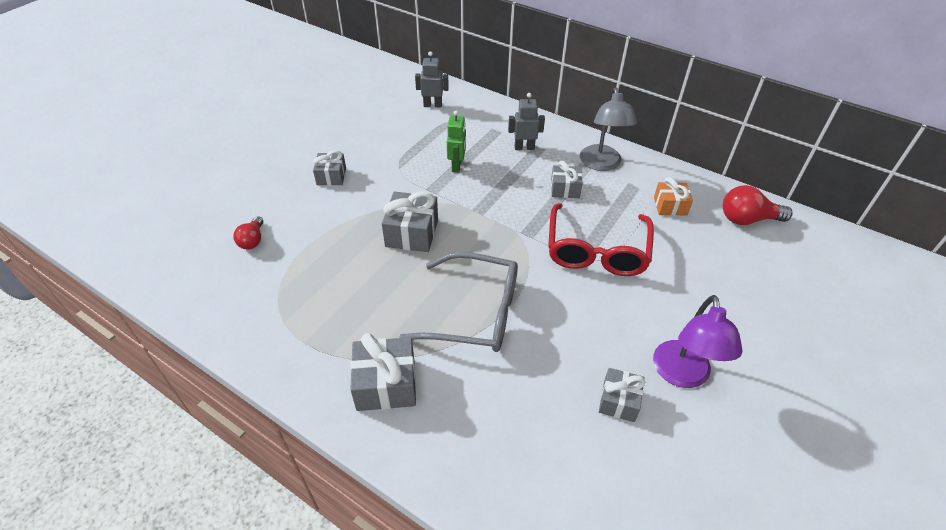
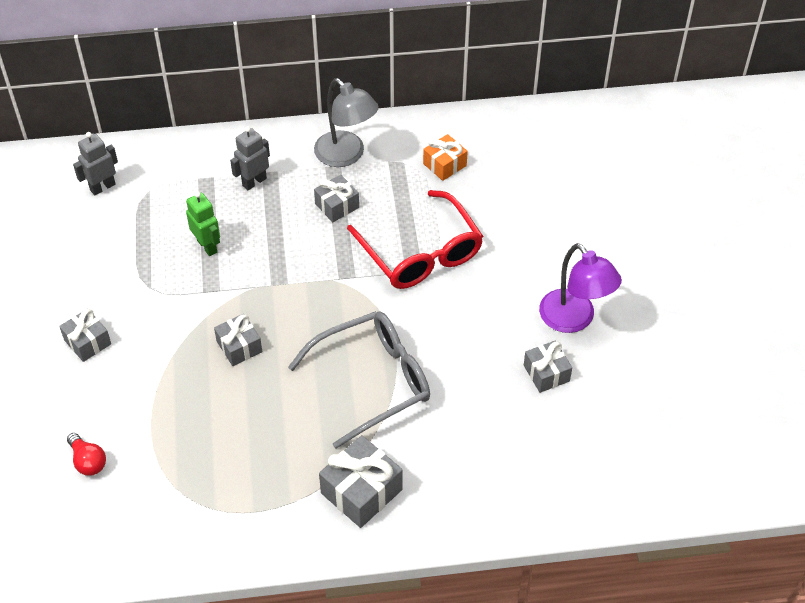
camera: 40 degrees left, 5 degrees up
grey gift [382,191,438,252] -> grey gift [214,314,262,366], size x0.64
red light bulb [723,185,792,225] -> none

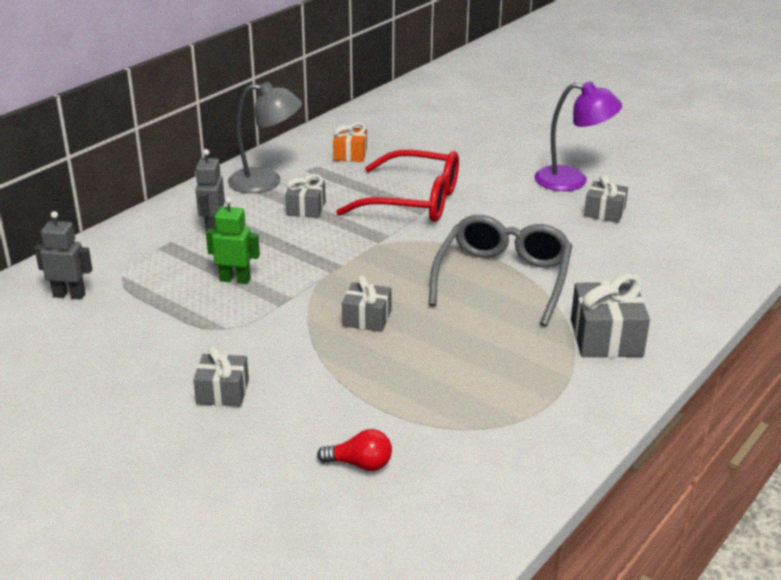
camera: 45 degrees left, 20 degrees down
grey robot [73,132,118,195] -> grey robot turned 90 degrees clockwise [35,211,92,299]

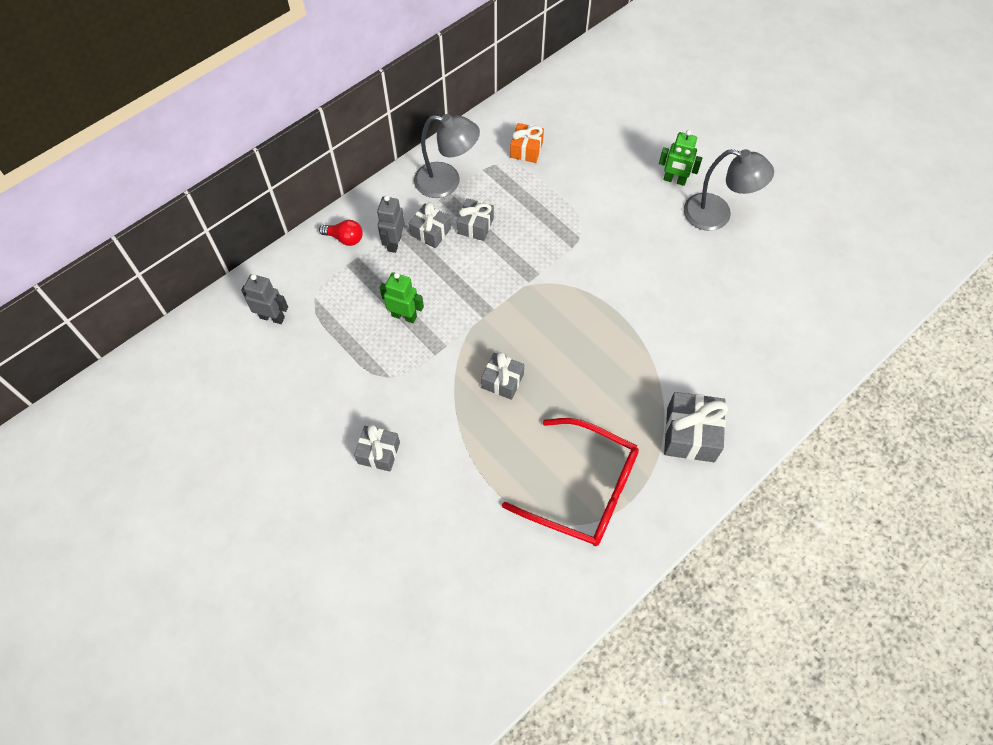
camera: 10 degrees right, 30 degrees up
red light bulb [317,429,392,471] -> red light bulb moved to [319,220,363,246]
red glasses [336,150,459,222] -> red glasses moved to [502,418,639,546]
grey glasses [429,215,572,327] -> none
purple lamp [534,81,622,191] -> grey lamp [684,149,774,231]
grey gift [584,175,628,223] -> grey gift moved to [409,202,451,248]
none -> green robot [659,130,702,186]

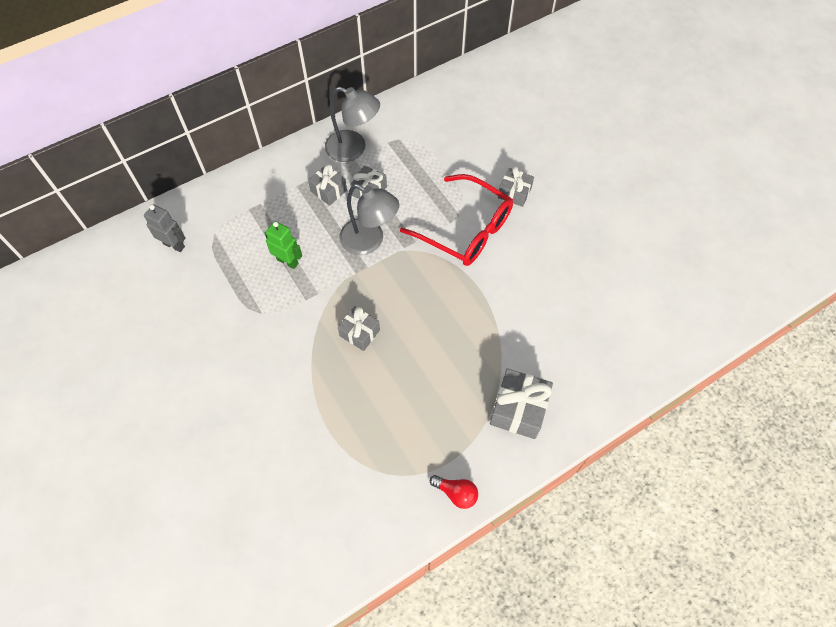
camera: 10 degrees right, 0 degrees up
red light bulb [319,220,363,246] -> red light bulb moved to [430,475,478,509]
grey gift [354,425,400,472] -> grey gift moved to [498,166,534,207]
grey robot [377,195,405,253] -> none
red glasses [502,418,639,546] -> red glasses moved to [400,174,513,266]
orange gift [510,123,544,163] -> none
green robot [659,130,702,186] -> none
grey lamp [684,149,774,231] -> grey lamp moved to [339,184,399,255]

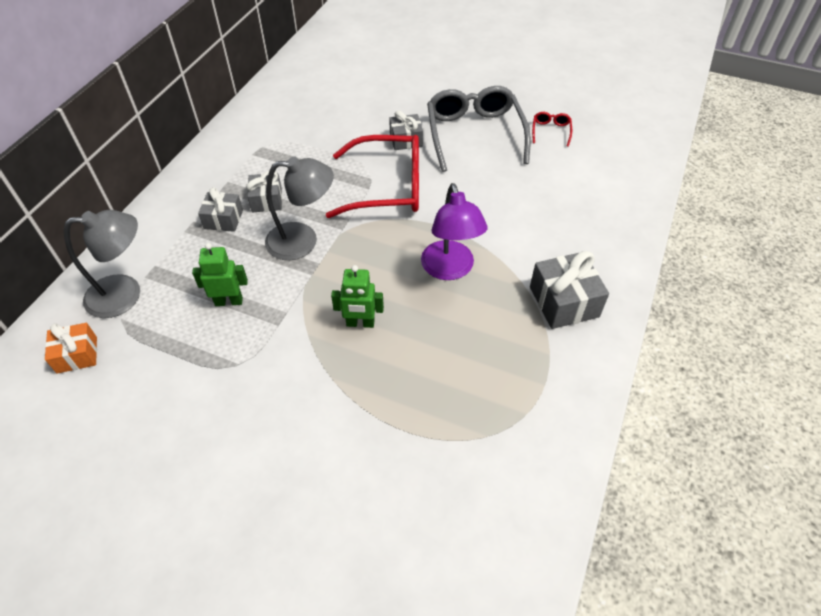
camera: 35 degrees left, 10 degrees down
grey robot [144,205,186,252] -> orange gift [45,323,97,374]
grey lamp [325,87,380,162] -> grey lamp moved to [64,210,140,318]
grey gift [338,306,380,351] -> green robot [331,265,384,328]
red light bulb [430,475,478,509] -> none
none -> purple lamp [421,183,488,280]
none -> grey glasses [427,86,531,172]
none -> red glasses [532,112,572,147]

